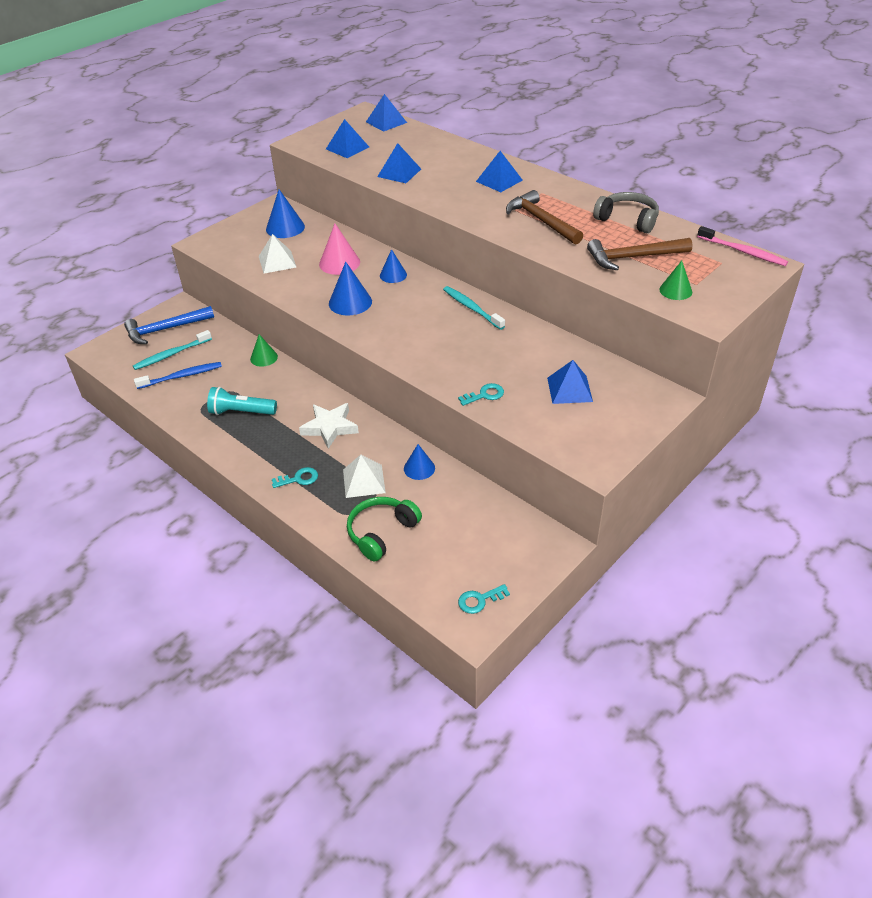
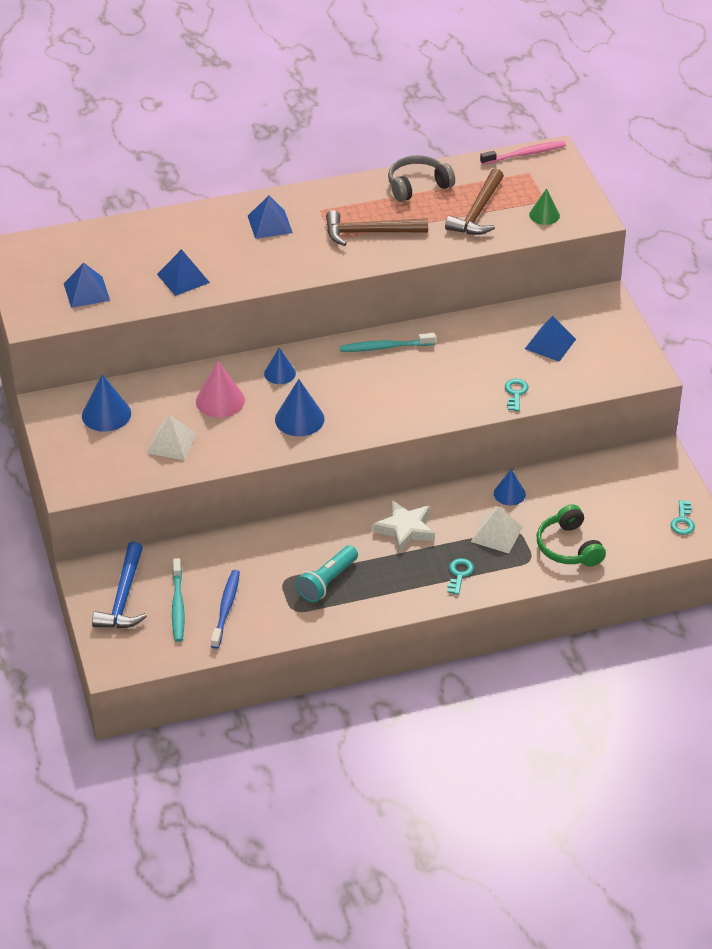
camera: 60 degrees left, 0 degrees up
green cone [250,334,278,367] -> none
blue pyramid [366,94,407,132] -> none

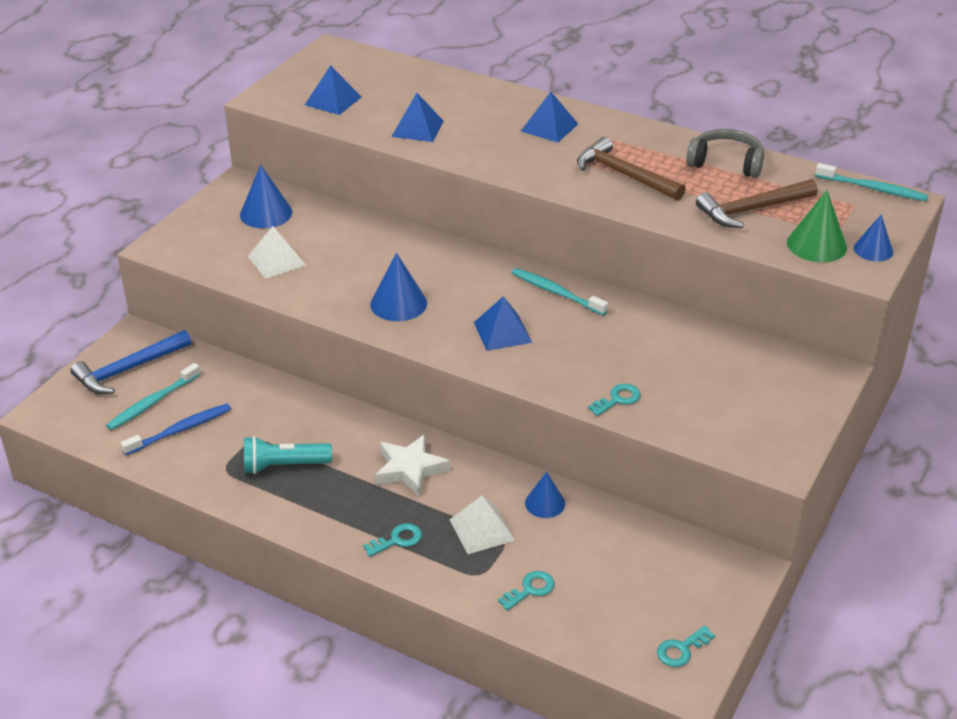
camera: 45 degrees right, 5 degrees down
pink cone [196,361,245,418] -> none
blue cone [264,348,296,384] -> blue cone moved to [854,215,893,261]
pink toothbrush [480,141,566,165] -> turquoise toothbrush [815,163,929,201]
blue pyramid [525,316,576,362] -> blue pyramid moved to [474,296,532,351]
green cone [529,188,560,225] -> green cone [787,190,847,262], size x1.53
green headphones [537,504,606,567] -> turquoise key [498,571,555,611]

